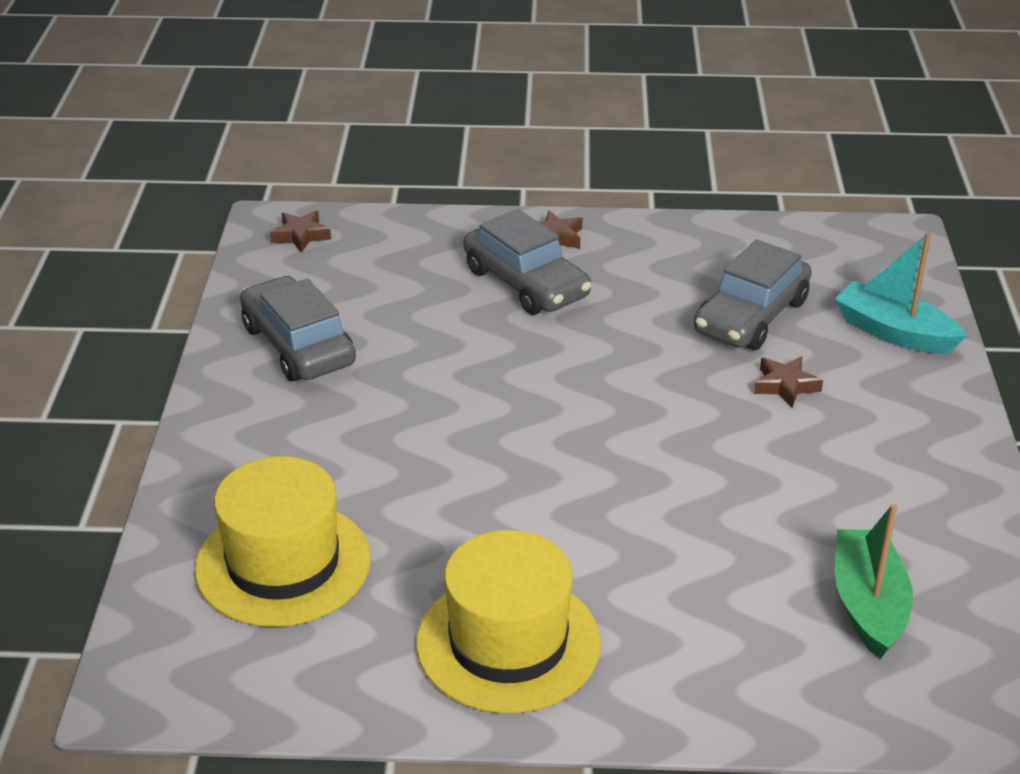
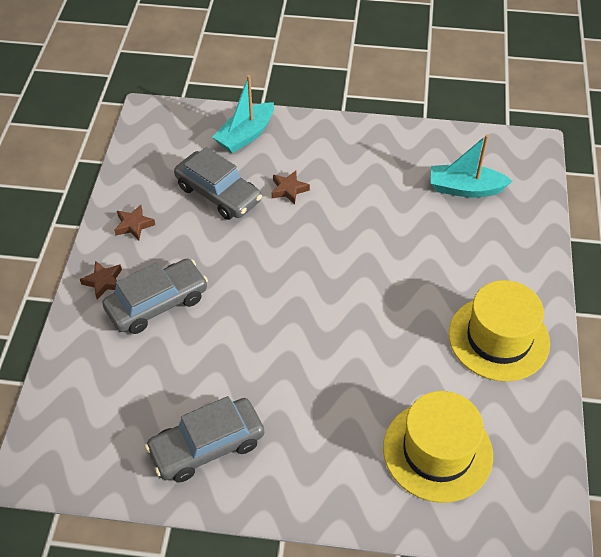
camera: 85 degrees left, 15 degrees up
brown star [270,210,331,253] -> brown star moved to [114,205,155,241]
green boat [835,503,913,659] -> turquoise boat [431,134,512,197]

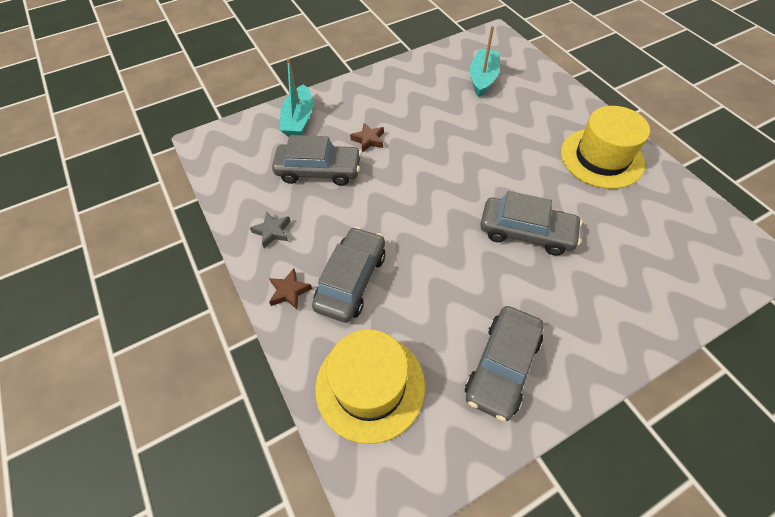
camera: 35 degrees left, 5 degrees up
brown star [114,205,155,241] -> grey star [250,211,291,248]
yellow hat [383,391,493,503] -> yellow hat moved to [315,329,425,444]
turquoise boat [431,134,512,197] -> turquoise boat turned 135 degrees clockwise [470,26,500,97]
none -> grey car [480,191,582,255]

